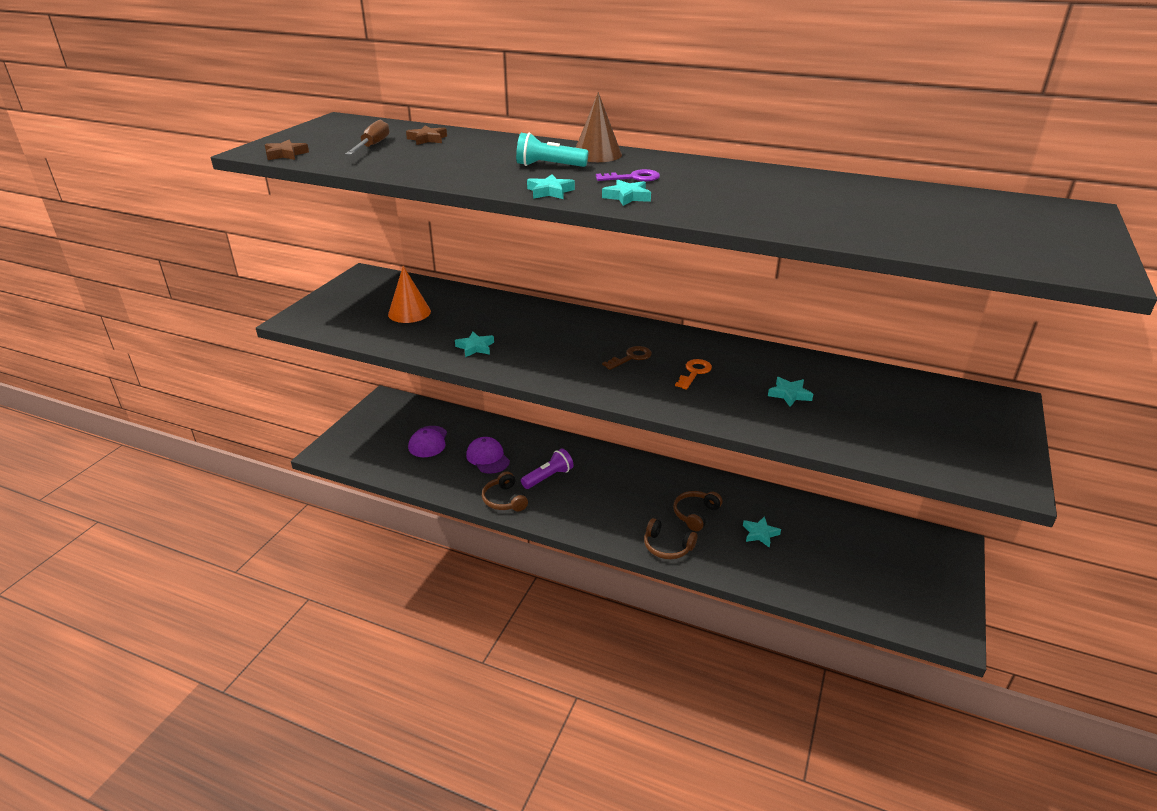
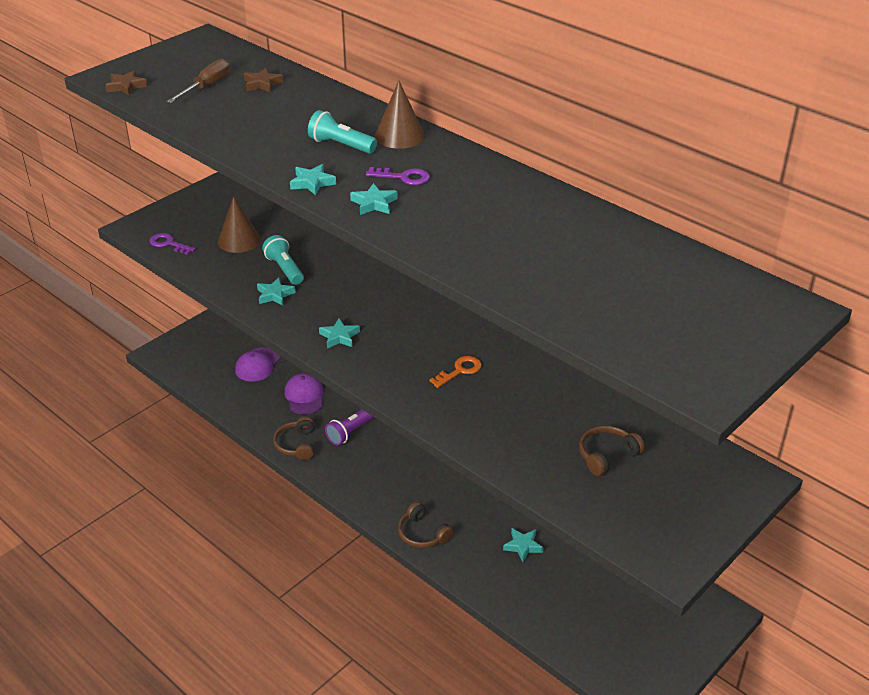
camera: 20 degrees right, 5 degrees up
orange cone [388,266,431,323] -> brown cone [218,197,261,253]
purple flashlight [521,448,574,489] -> purple flashlight turned 150 degrees clockwise [325,409,374,445]
brown key [602,346,652,370] -> none
brown headphones [673,491,722,531] -> brown headphones moved to [579,425,645,476]
turquoise star [768,377,813,407] -> turquoise star moved to [319,318,360,348]
none -> purple key [149,233,195,255]
none -> turquoise flashlight [262,235,304,285]

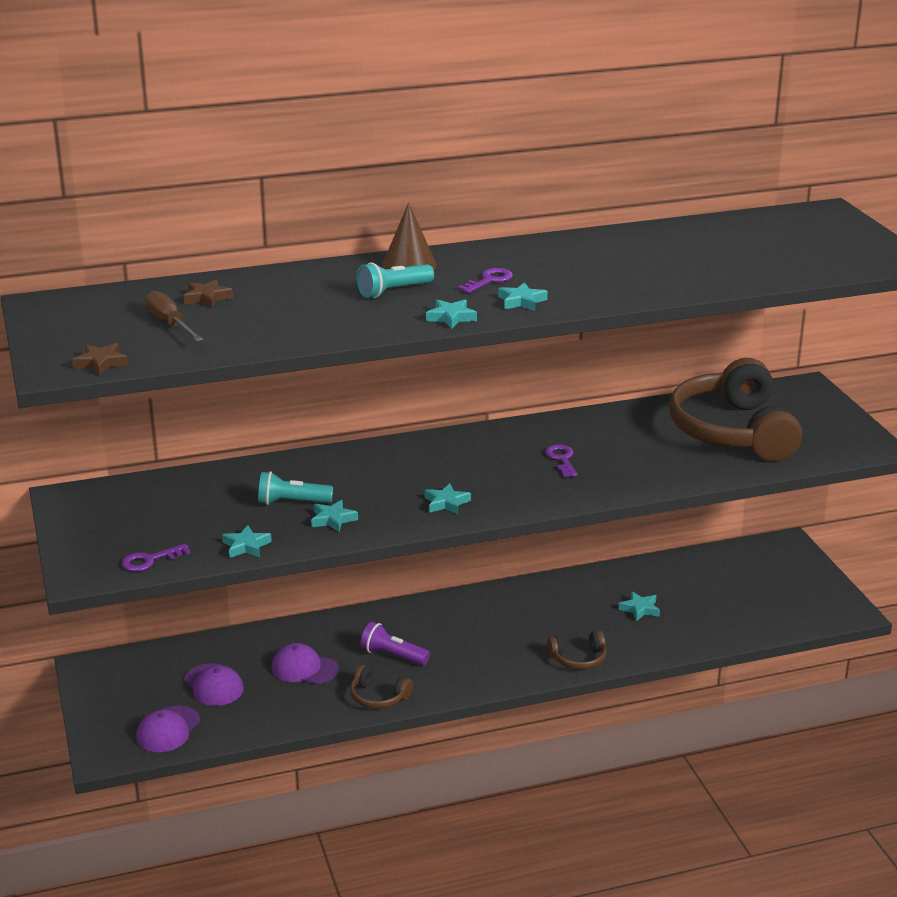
camera: 60 degrees left, 10 degrees down
brown cone [218,197,261,253] -> none
purple flashlight [325,409,374,445] -> purple flashlight turned 135 degrees clockwise [360,622,430,665]
orange key [430,356,482,388] -> purple key [545,444,578,477]
brown headphones [579,425,645,476] -> brown headphones [669,358,802,461], size x2.39
none -> purple cap [136,705,200,752]
none -> turquoise star [222,525,272,558]

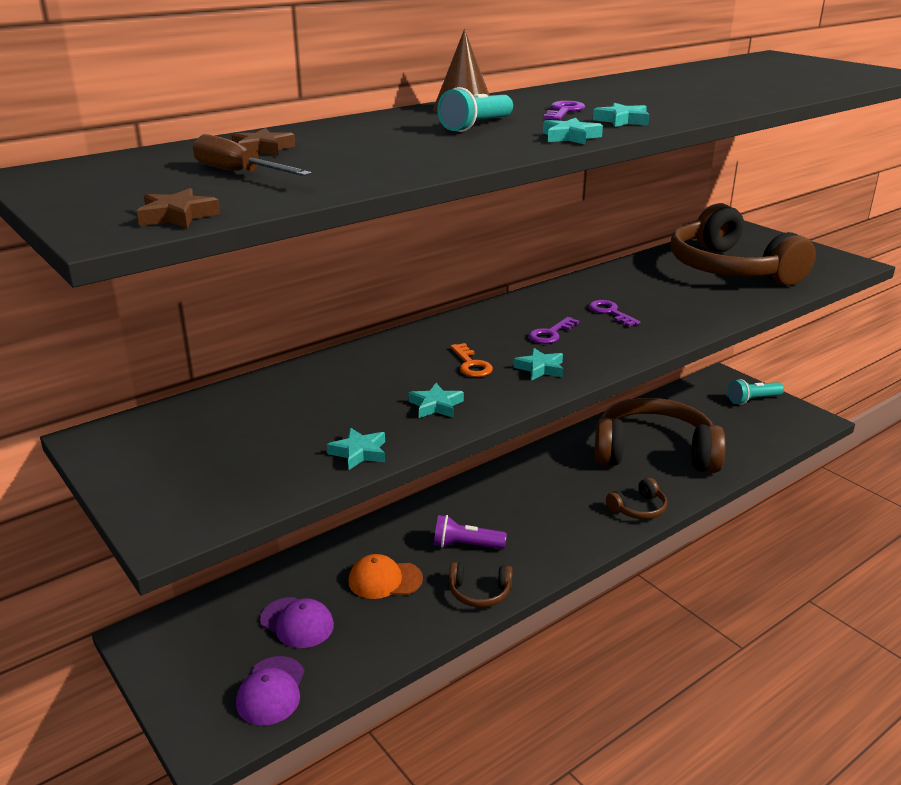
camera: 20 degrees left, 0 degrees up
purple key [122,544,191,572] -> purple key moved to [529,317,579,344]
turquoise flashlight [258,471,333,505] -> turquoise flashlight moved to [728,379,784,405]
purple cap [272,643,338,685] -> orange cap [349,554,423,599]
turquoise star [618,591,660,621] -> brown headphones [595,398,726,473]
none -> orange key [450,343,493,377]

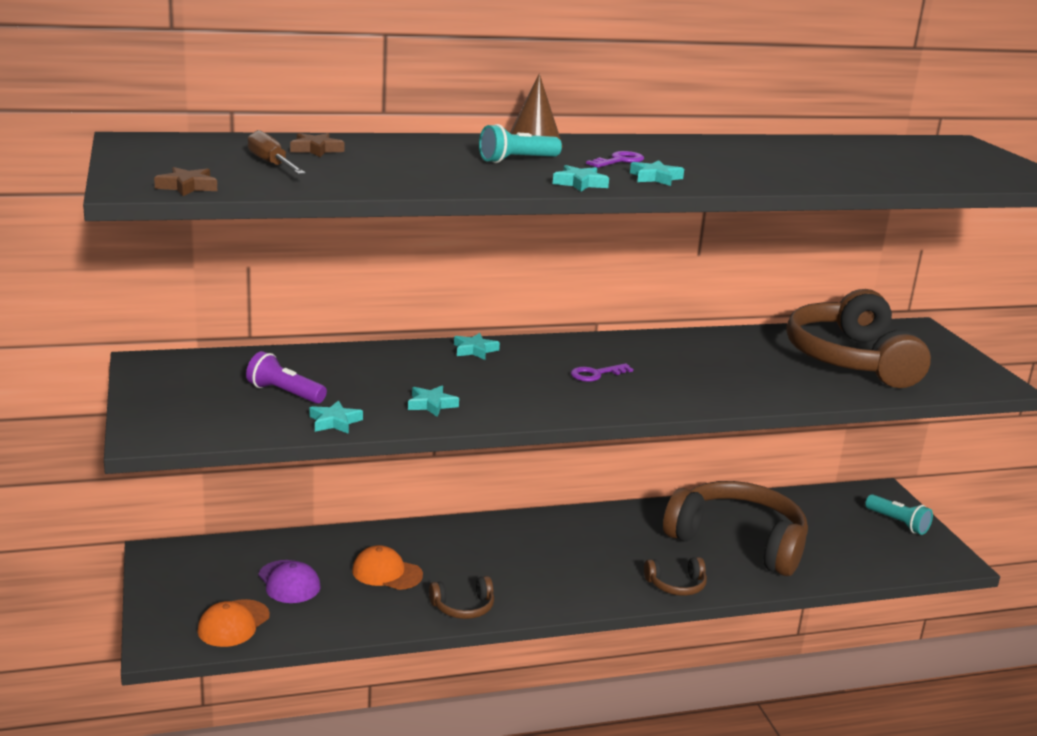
camera: 20 degrees right, 5 degrees down
purple cap [236,656,304,725] -> orange cap [197,599,270,647]
purple flashlight [434,515,507,549] -> purple flashlight moved to [246,351,327,404]
brown headphones [449,562,513,607] -> brown headphones turned 45 degrees counterclockwise [429,576,494,619]
orange key [450,343,493,377] -> none
turquoise star [513,348,563,380] -> turquoise star moved to [454,333,500,360]
purple key [589,300,640,327] -> none
turquoise flashlight [728,379,784,405] -> turquoise flashlight turned 135 degrees counterclockwise [865,494,933,535]

